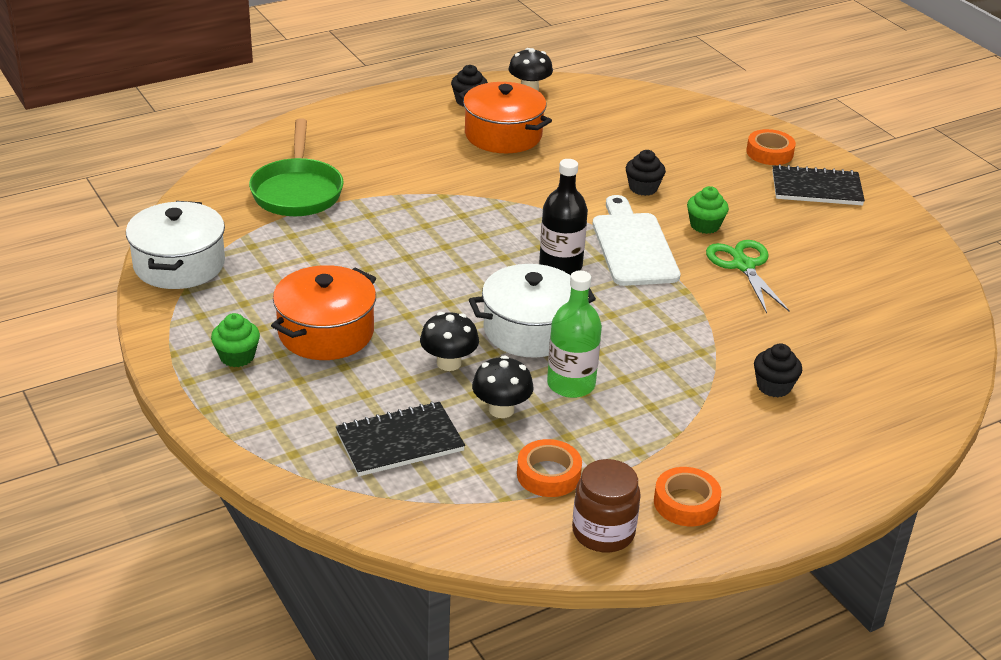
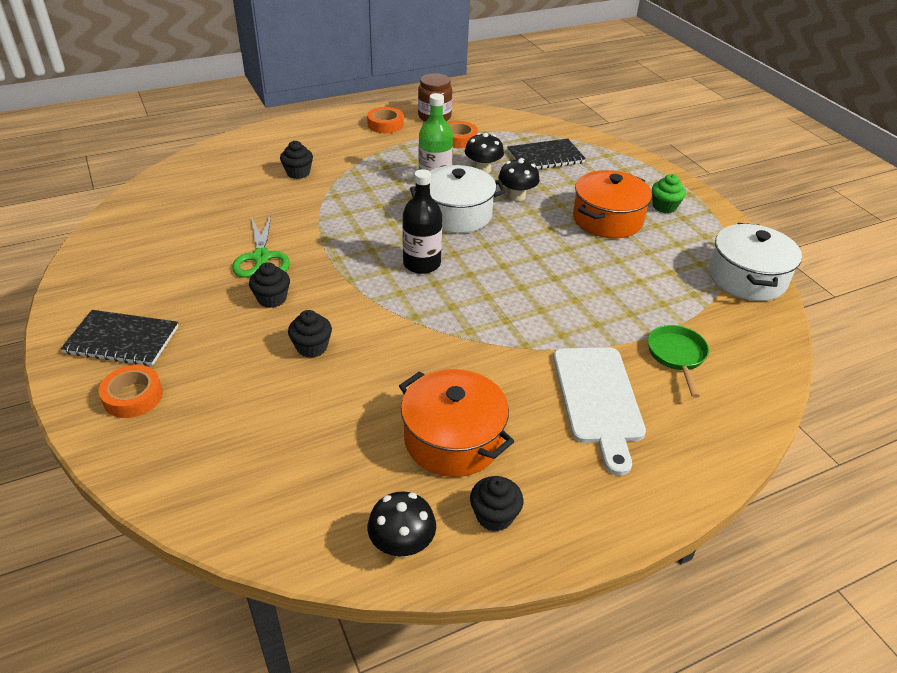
camera: 175 degrees left, 5 degrees up
green pan [249,118,344,216] -> green pan [648,325,709,398], size x0.62
white cutting board [592,195,681,286] -> white cutting board moved to [553,347,646,476]
green cupcake [687,186,729,234] -> black cupcake [249,262,290,308]

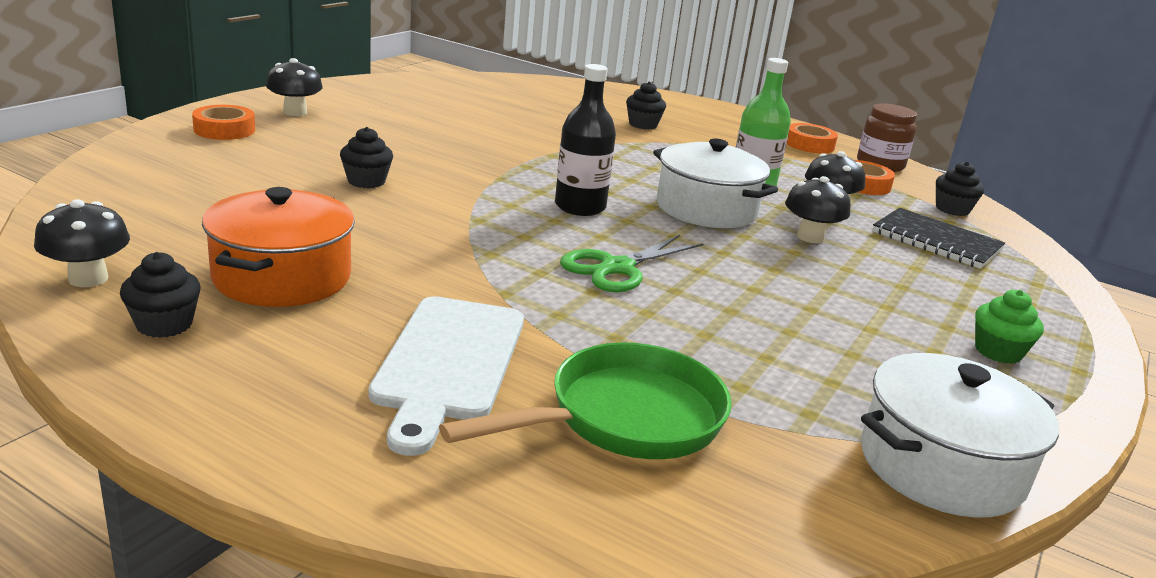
camera: 55 degrees right, 15 degrees down
black notebook [61,310,178,366] -> black mushroom [266,58,323,116]
green scissors [232,215,290,278] -> green scissors moved to [560,235,703,292]
black cupcake [249,262,290,308] -> black cupcake moved to [936,161,984,216]
white cutting board [553,347,646,476] -> white cutting board turned 45 degrees counterclockwise [368,296,524,456]
orange pot [573,170,652,238] -> none
green pan [648,325,709,398] -> green pan [439,342,732,459], size x1.60

